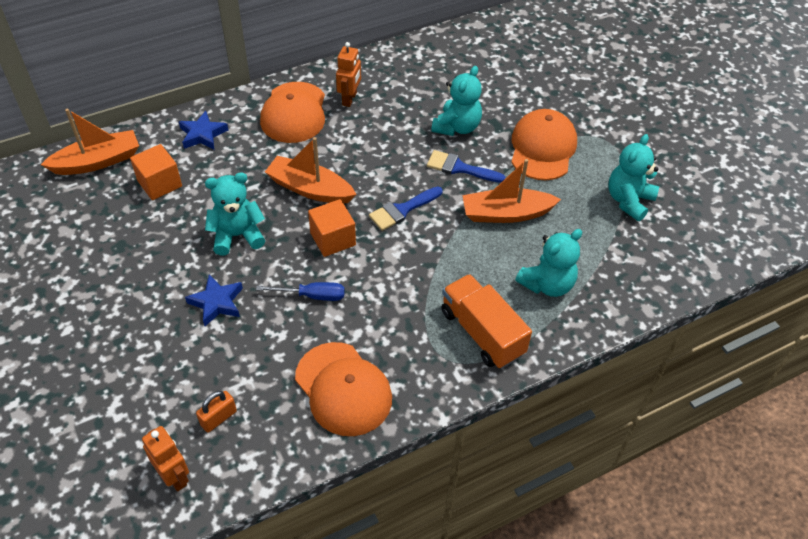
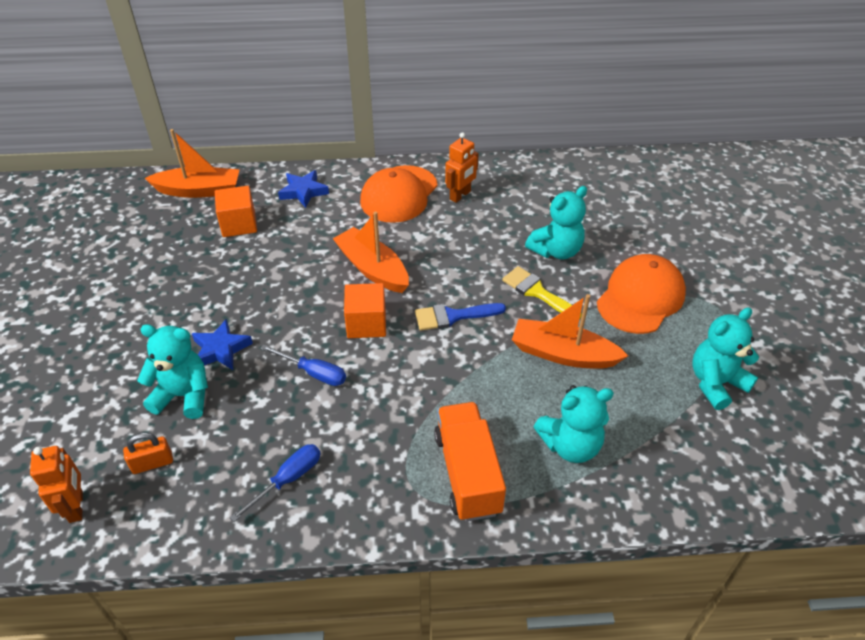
camera: 25 degrees right, 5 degrees down
turquoise teddy bear [205,172,265,255] -> turquoise teddy bear moved to [137,324,208,419]
orange cap [295,342,392,436] -> blue screwdriver [229,444,321,522]
blue brush [427,150,505,183] -> yellow brush [502,266,582,318]

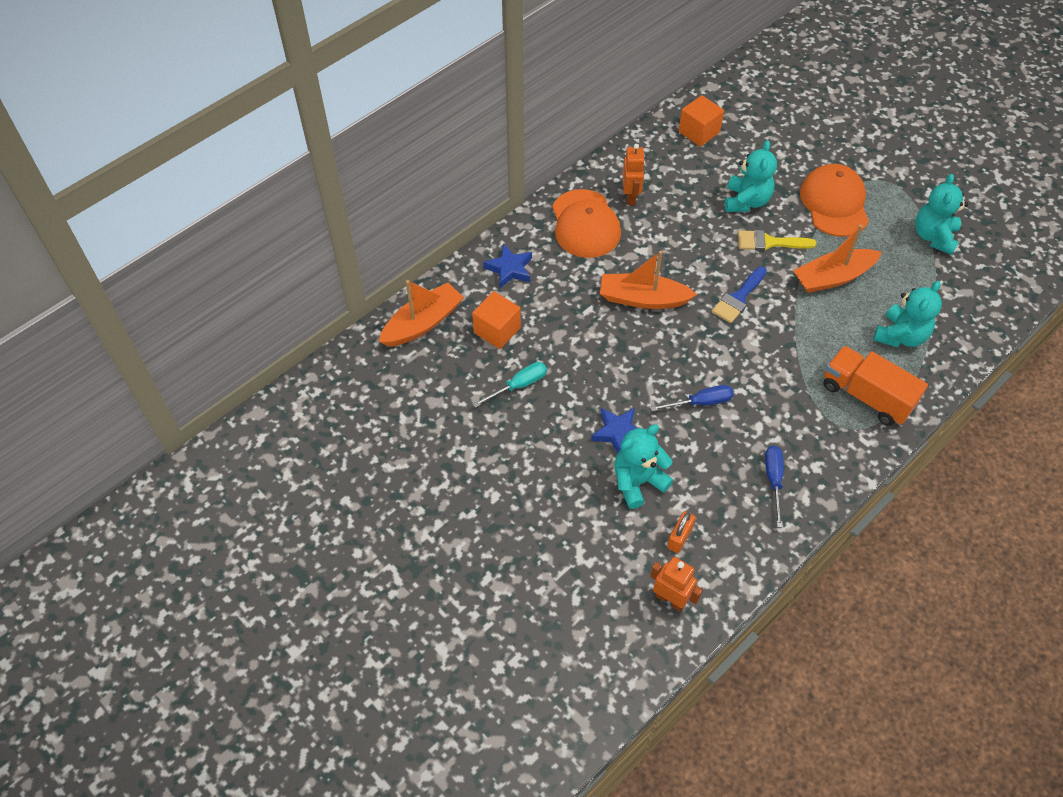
camera: 40 degrees left, 10 degrees up
orange cube [344,283,386,338] -> orange cube moved to [679,95,724,147]
none -> turquoise screwdriver [473,362,547,408]

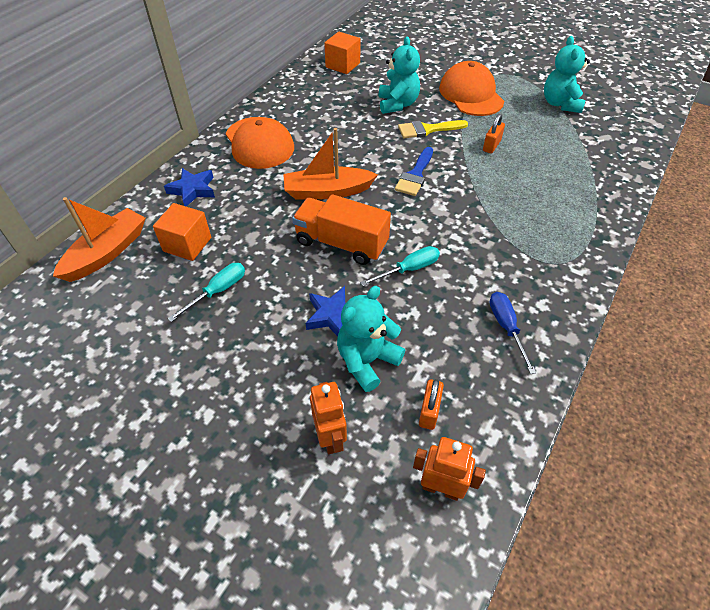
camera: 15 degrees left, 5 degrees down
orange robot [623,144,645,205] -> orange robot moved to [310,382,347,454]
blue screwdriver [650,385,734,411] -> turquoise screwdriver [360,246,440,286]
orange boat [793,225,882,293] -> orange padlock [483,114,505,153]
orange truck [823,346,928,426] -> orange truck moved to [292,194,391,265]
turquoise teddy bear [873,281,942,348] -> none

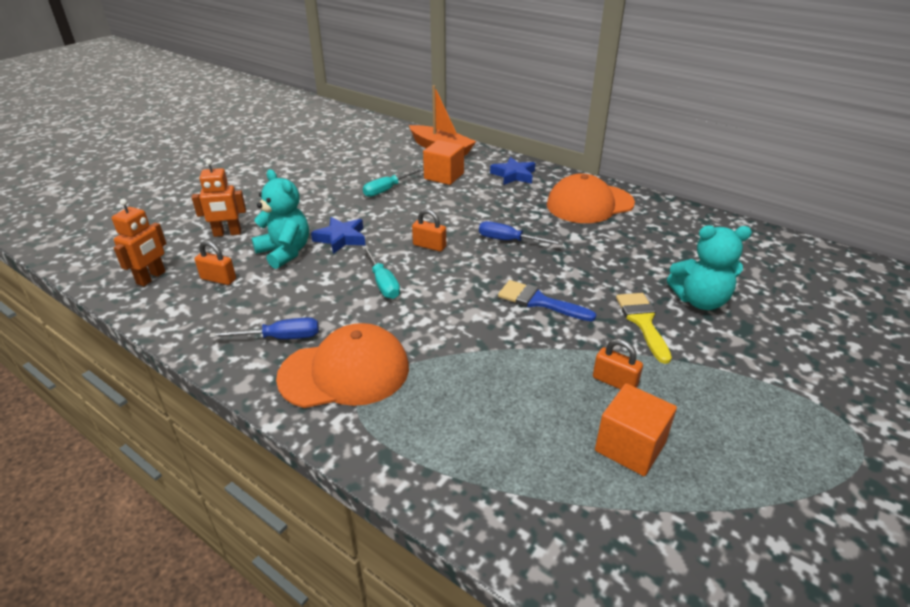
camera: 95 degrees right, 15 degrees down
turquoise screwdriver [168,263,245,322] -> turquoise screwdriver turned 90 degrees clockwise [363,168,424,197]
orange boat [283,128,378,199] -> blue screwdriver [479,221,563,245]
orange truck [292,194,391,265] -> orange padlock [412,209,446,252]
orange cube [324,32,360,74] -> orange cube moved to [595,383,677,476]
orange cap [439,61,504,116] -> orange cap moved to [276,323,409,408]
turquoise teddy bear [544,36,590,113] -> none

